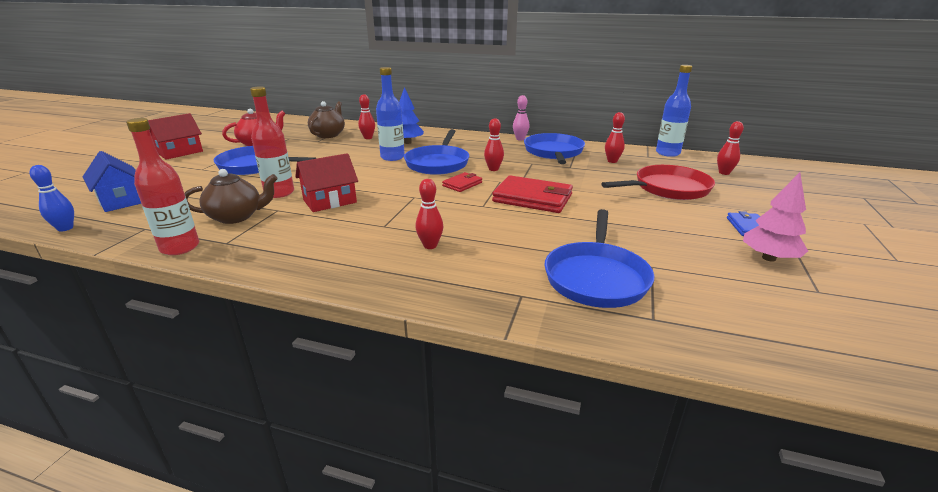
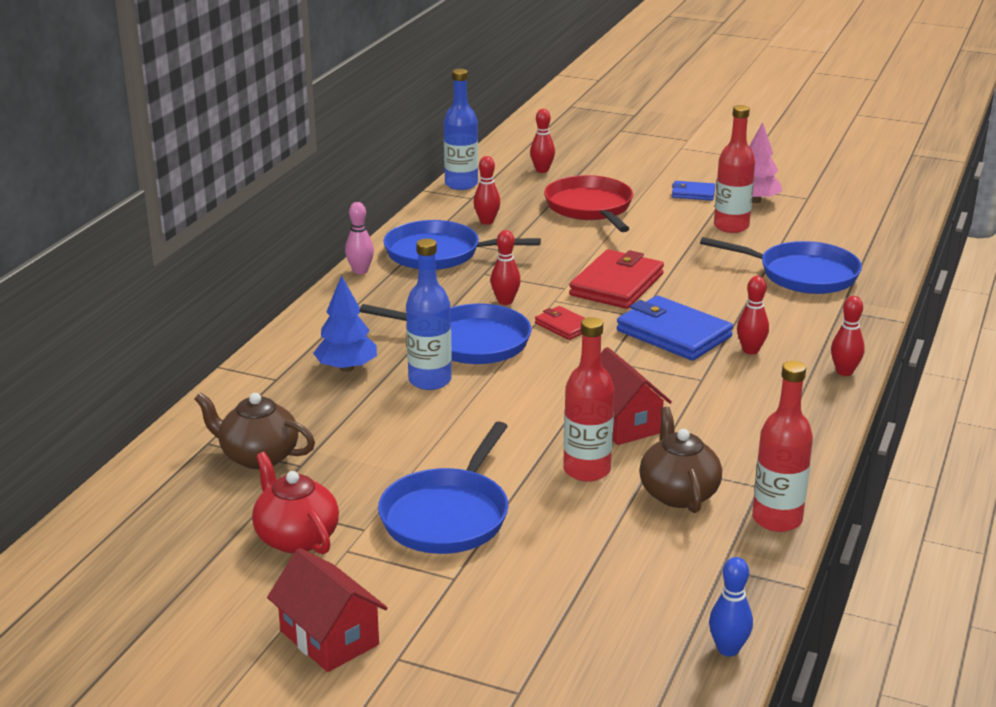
camera: 85 degrees left, 0 degrees up
blue house [83,151,141,212] -> none
red bowling pin [358,94,375,139] -> red bowling pin moved to [831,296,865,376]
none -> blue wallet [617,296,733,361]
none -> red bottle [714,105,755,233]

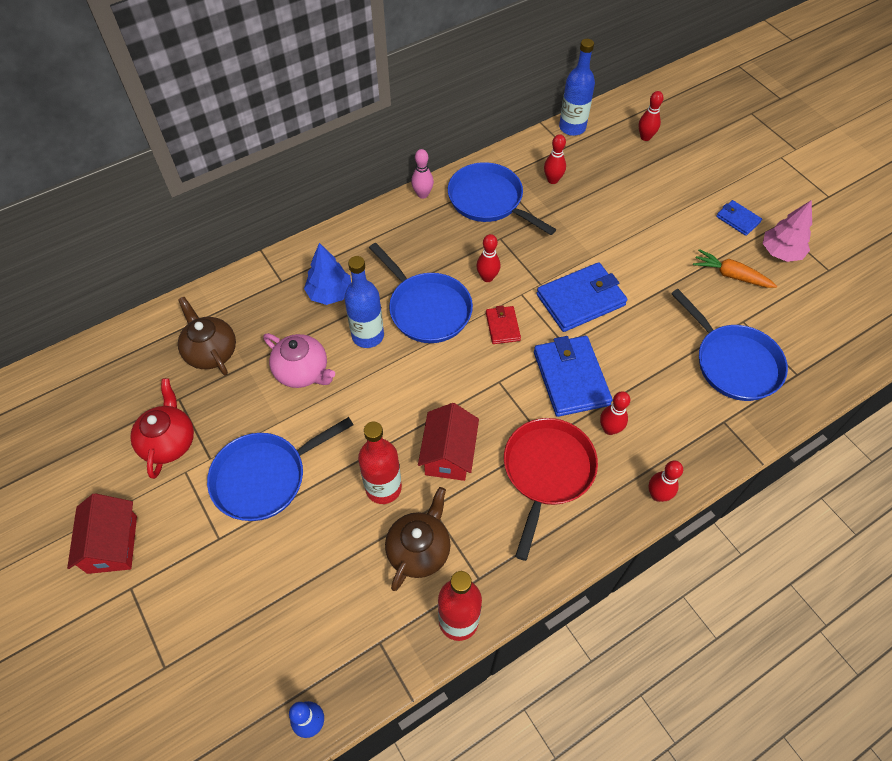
camera: 35 degrees right, 30 degrees up
red pan [544,175,633,232] -> red pan moved to [504,418,598,561]
red wallet [569,249,664,309] -> blue wallet [536,262,627,332]
red bottle [714,105,755,233] -> orange carrot [693,249,777,288]
none -> pink teapot [263,333,335,388]

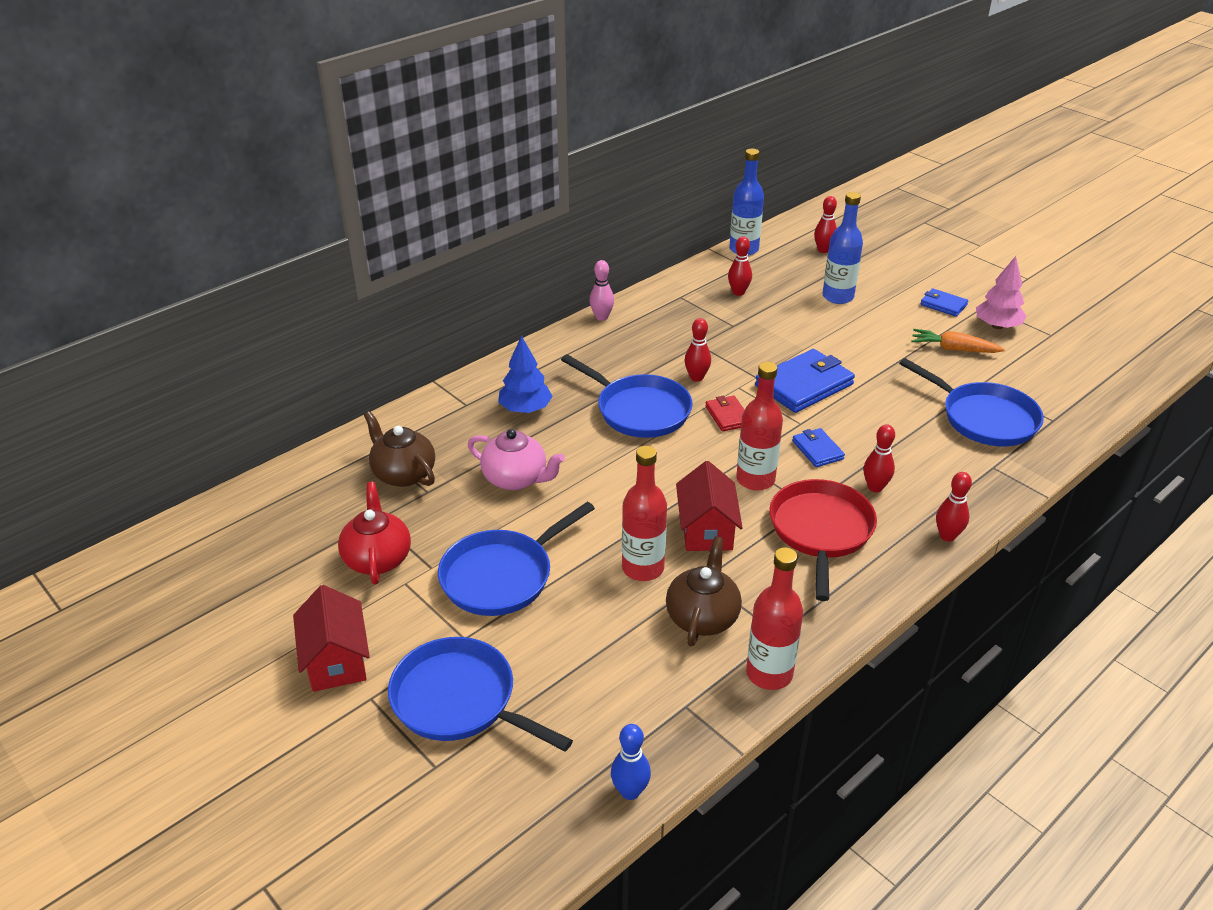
camera: 10 degrees left, 20 degrees down
blue bottle [344,256,384,348] -> blue bottle moved to [823,192,863,304]
blue pan [448,162,556,235] -> blue pan moved to [388,637,573,752]
blue wallet [534,336,613,417] -> blue wallet [792,428,845,467], size x0.52
none -> red bottle [736,362,783,491]

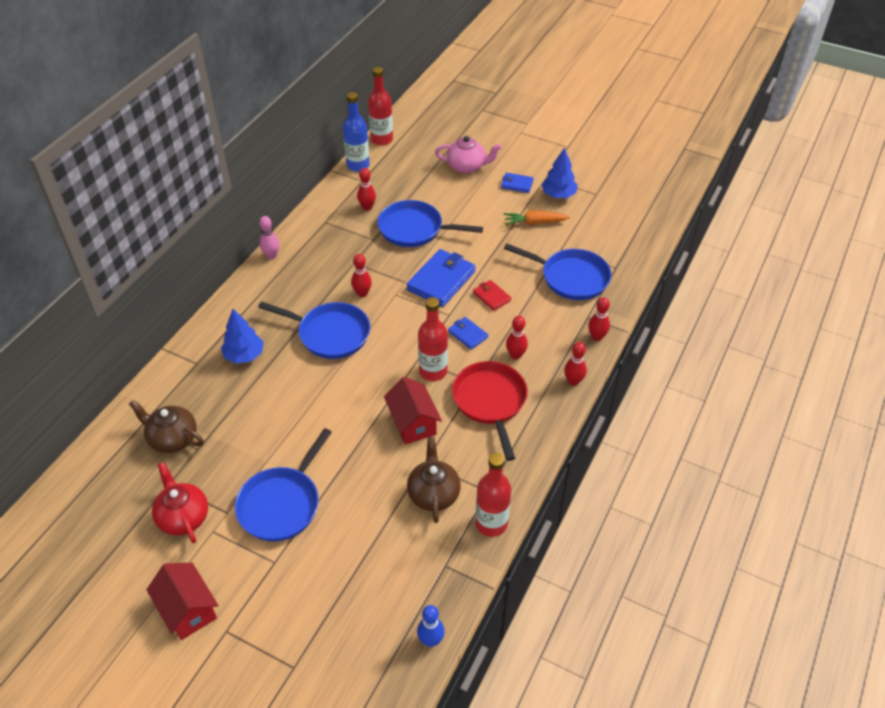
camera: 20 degrees left, 10 degrees up
blue pan [388,637,573,752] -> blue pan moved to [378,200,483,247]
pink teapot [468,429,565,490] -> pink teapot moved to [435,136,501,174]
red bottle [622,446,667,581] -> red bottle moved to [368,67,393,145]
red wallet [705,396,744,432] -> red wallet moved to [473,280,511,311]
red bowling pin [814,196,837,253] -> red bowling pin moved to [588,297,610,341]
blue bottle [823,192,863,304] -> none
pink tree [976,256,1027,329] -> blue tree [541,147,578,198]

